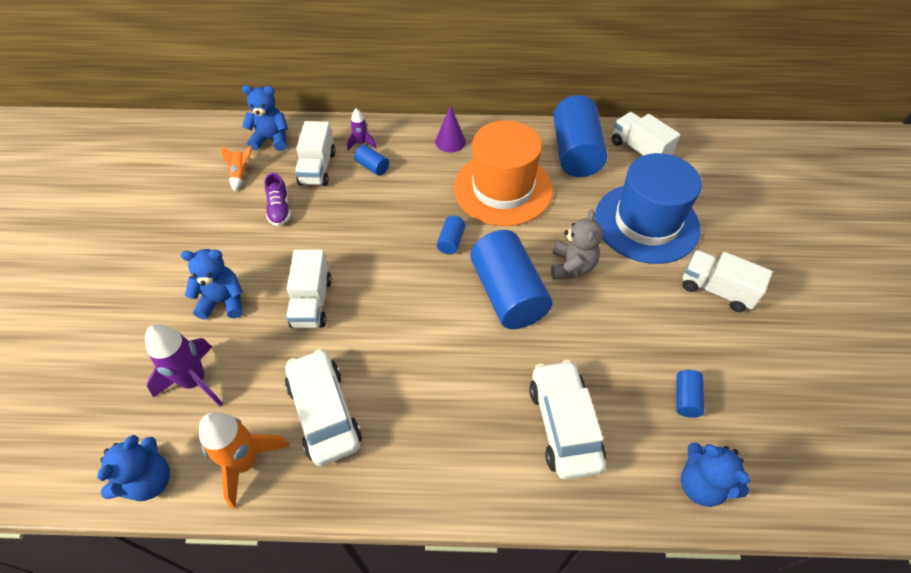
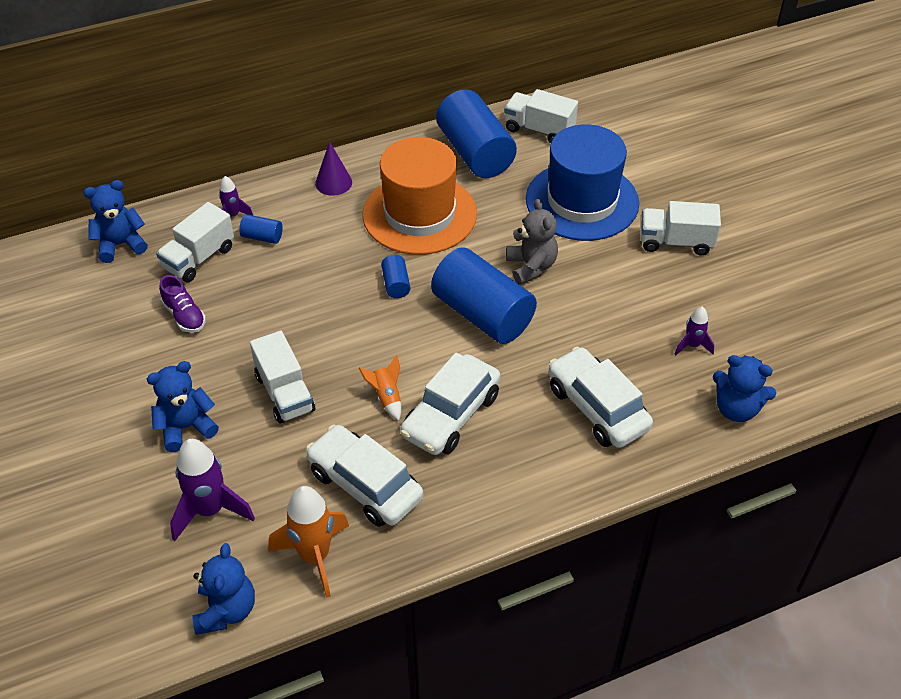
camera: 25 degrees left, 5 degrees down
orange rocket [221,145,252,192] -> orange rocket moved to [359,355,401,421]
white truck [295,121,335,186] -> white truck turned 60 degrees clockwise [156,202,234,282]
blue cylinder [676,370,704,418] -> purple rocket [675,307,714,355]
none -> white car [400,353,500,455]

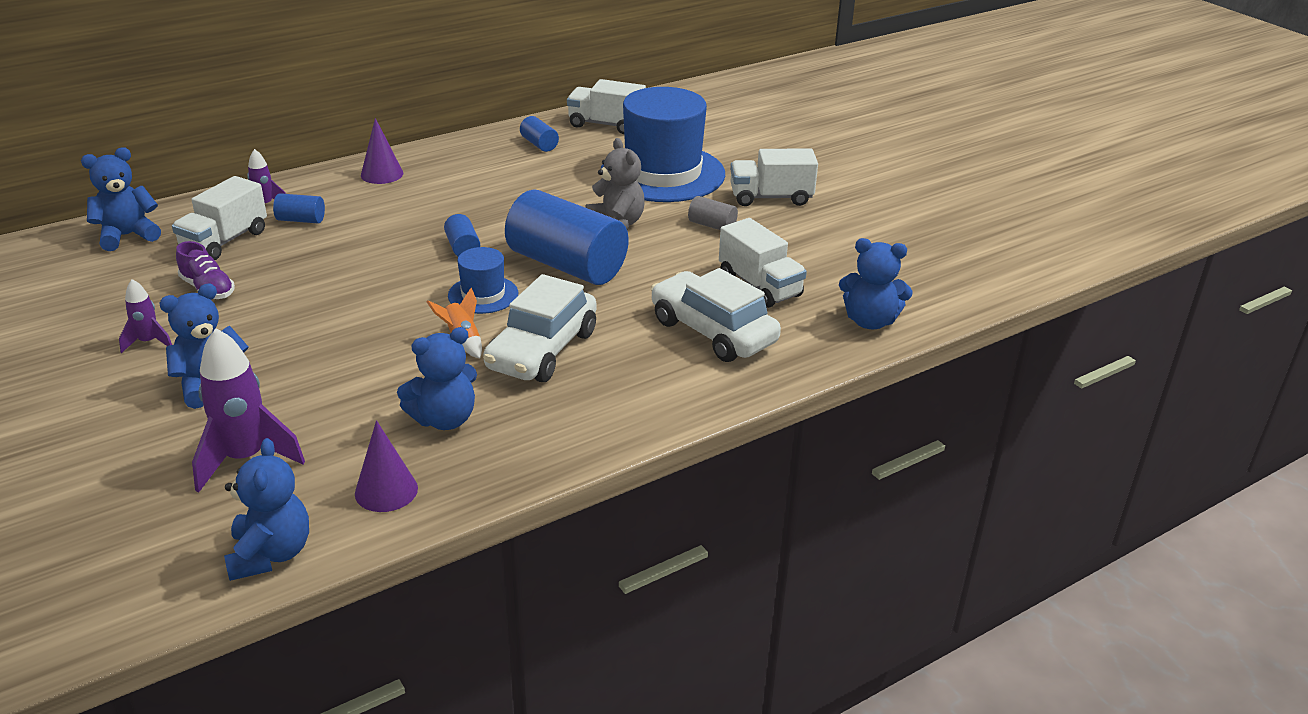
camera: 10 degrees left, 15 degrees down
white truck [250,331,315,424] -> white truck moved to [719,218,807,308]
orange rocket [268,486,349,598] -> purple cone [355,420,418,512]
white car [306,425,423,527] -> blue teddy bear [397,327,477,430]
orange hat [362,137,477,255] -> none
blue cylinder [436,89,517,178] -> blue cylinder [520,116,559,152], size x0.43
purple rocket [675,307,714,355] -> purple rocket moved to [119,279,172,353]
none -> blue hat [448,247,518,314]
none -> grey cylinder [688,196,738,230]

